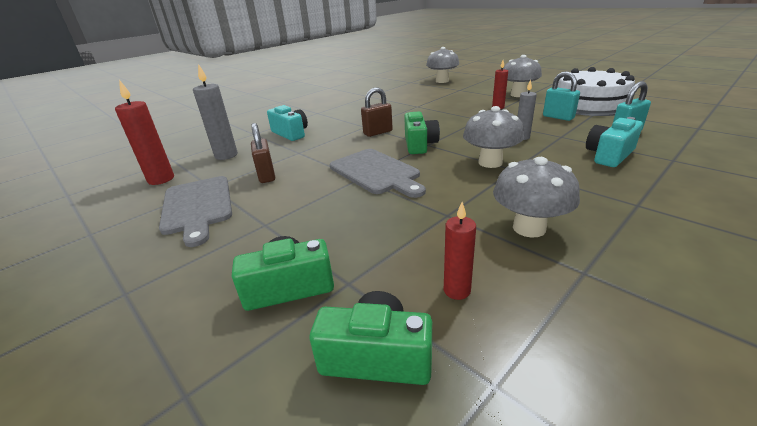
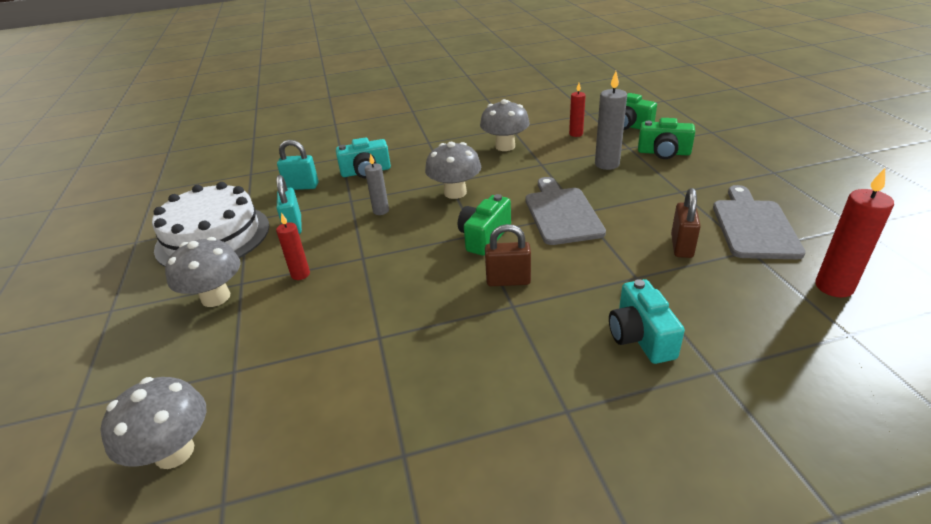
camera: 150 degrees left, 5 degrees up
grey candle [193,64,238,160] -> grey candle moved to [595,71,627,170]

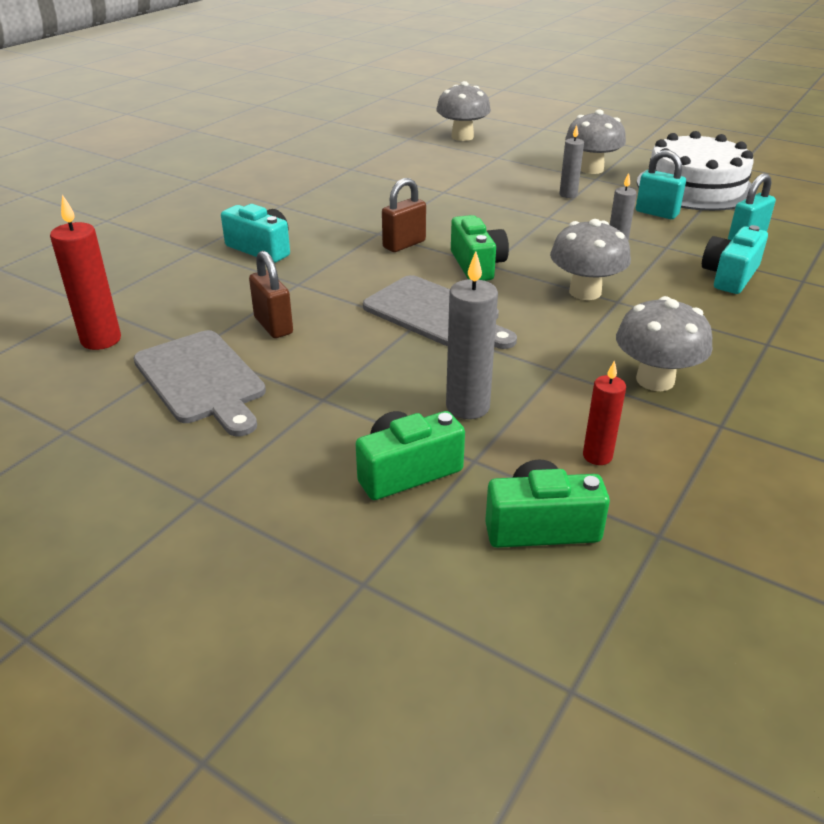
camera: 135 degrees right, 0 degrees up
red candle [276,213,310,280] -> grey candle [559,125,584,198]

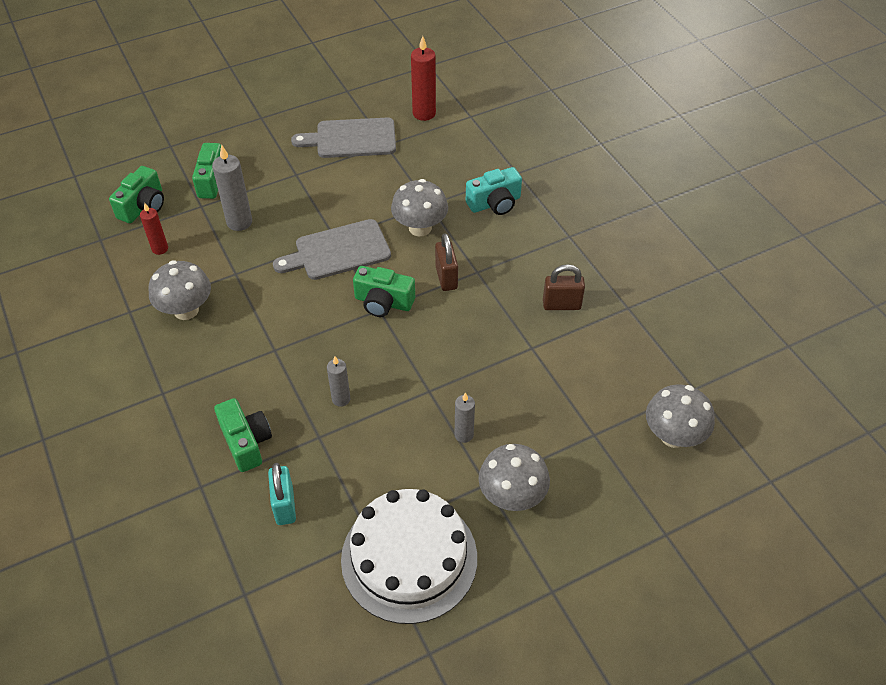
camera: 120 degrees right, 15 degrees up
brown padlock [249,251,293,338] -> brown padlock moved to [543,264,585,310]
grey mushroom [550,219,631,300] -> grey mushroom moved to [391,179,448,236]
turquoise padlock [636,150,686,219] -> none
turquoise camera [702,225,768,294] -> green camera [214,398,272,472]

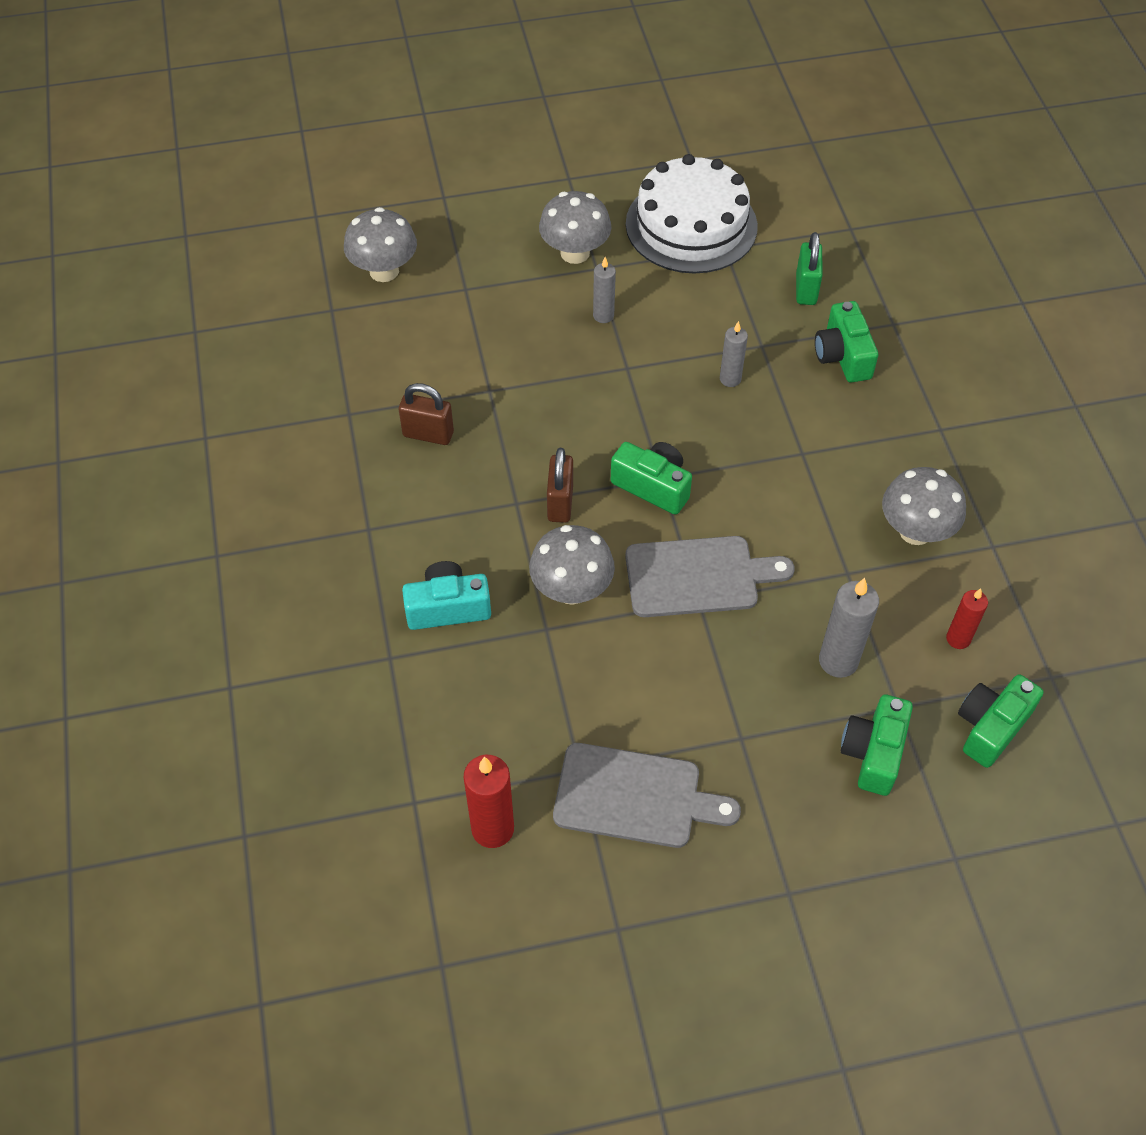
camera: 165 degrees left, 5 degrees up
turquoise padlock [268,463,296,525] -> green padlock [796,232,823,305]

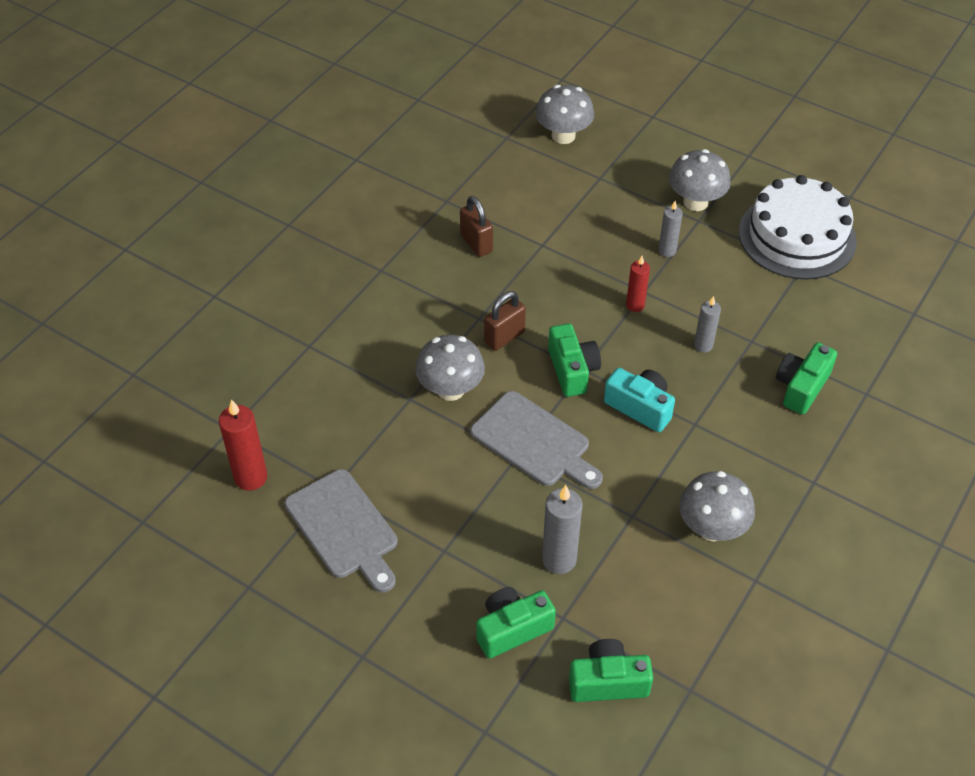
camera: 45 degrees right, 5 degrees down
turquoise camera [402,561,491,630] -> turquoise camera moved to [604,368,675,432]
green padlock [796,232,823,305] -> none
red candle [946,588,988,649] -> red candle moved to [626,256,650,312]

